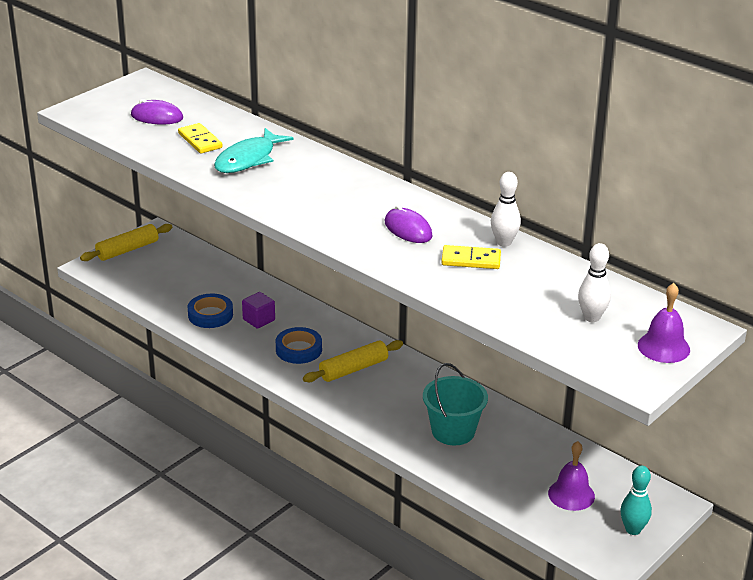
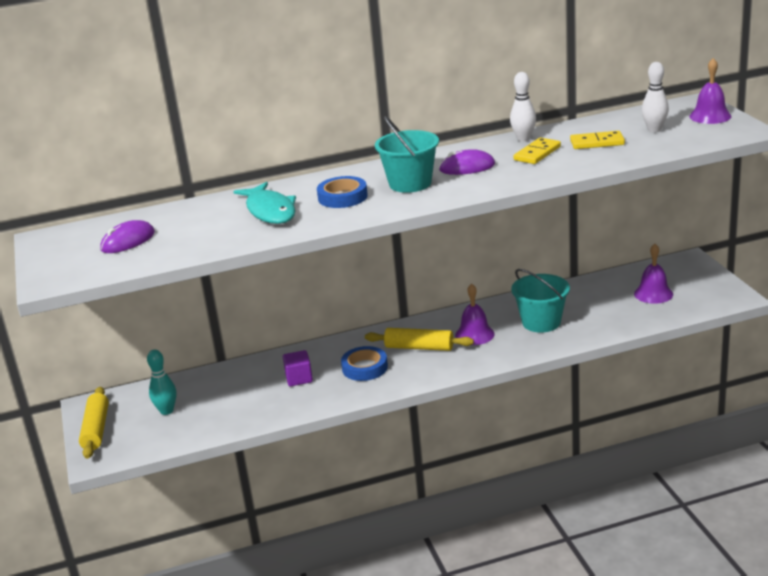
camera: 55 degrees left, 5 degrees down
yellow domino [178,123,223,154] -> yellow domino moved to [570,131,625,149]
blue tape [188,294,233,328] -> blue tape moved to [317,176,368,208]
yellow rolling pin [303,340,403,382] -> yellow rolling pin turned 75 degrees counterclockwise [365,328,474,351]
turquoise bowling pin [620,466,652,535] -> turquoise bowling pin moved to [147,350,176,415]
none -> turquoise bucket [375,116,439,193]
none -> purple bell [455,284,495,345]

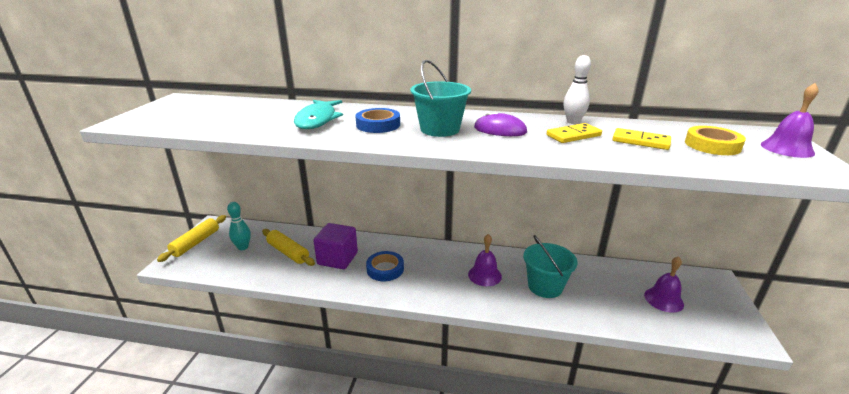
camera: 25 degrees right, 0 degrees up
purple mouse [100,220,155,253] -> none
purple cube [283,350,313,386] -> purple cube [313,223,358,269], size x1.64
yellow rolling pin [365,328,474,351] -> yellow rolling pin moved to [262,229,315,266]
white bowling pin [642,62,669,132] -> yellow tape [685,126,746,155]

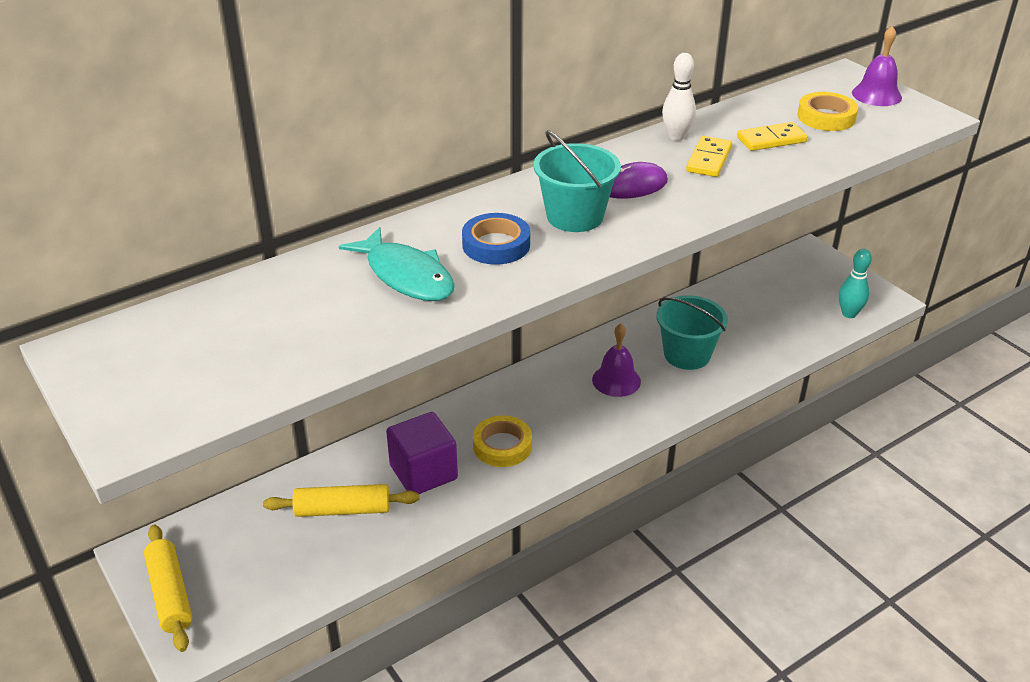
camera: 45 degrees left, 10 degrees up
turquoise bowling pin [227,202,251,250] -> turquoise bowling pin moved to [839,249,872,318]
blue tape [366,251,404,281] -> yellow tape [473,415,532,467]
purple bell [644,256,684,313] -> none

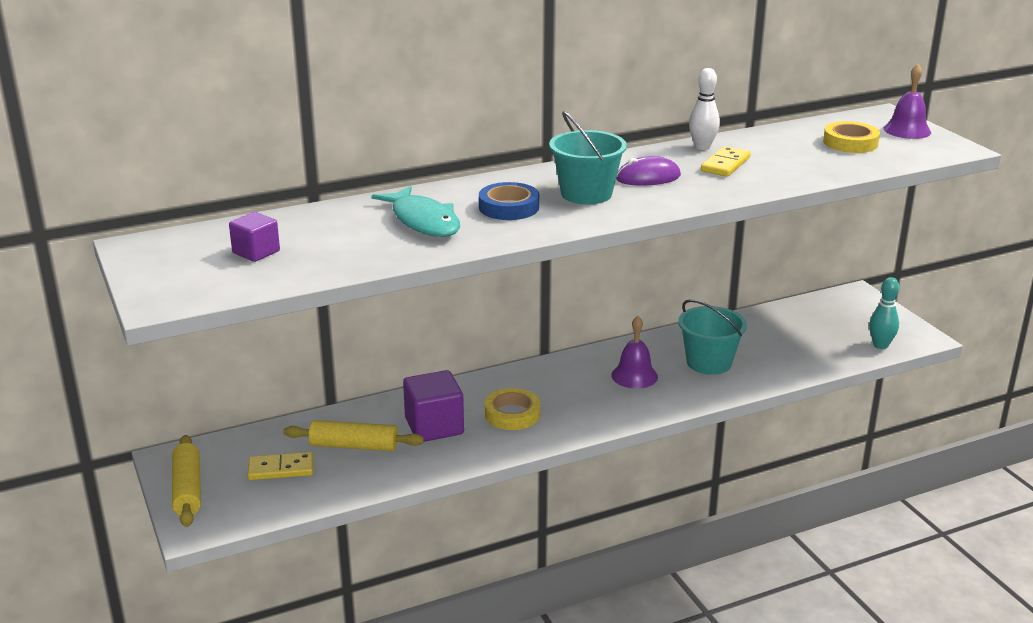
camera: 10 degrees right, 10 degrees down
yellow domino [737,122,808,151] -> yellow domino moved to [248,452,313,480]
none -> purple cube [229,212,280,262]

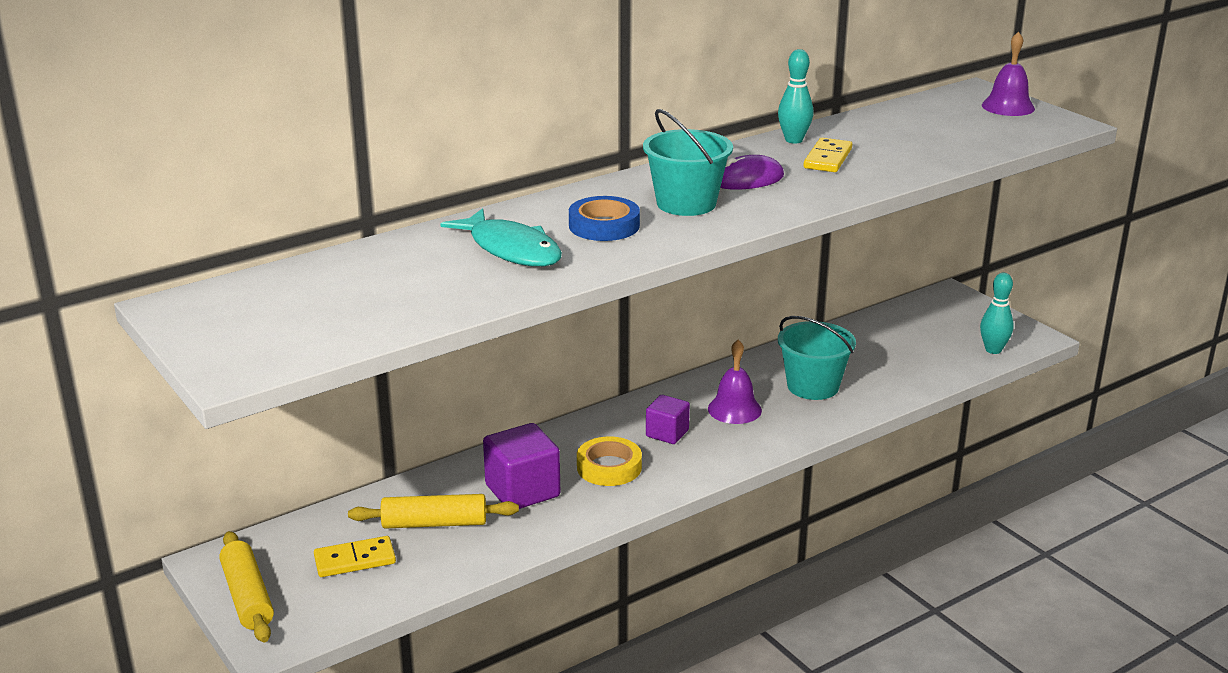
camera: 10 degrees left, 0 degrees up
purple cube [229,212,280,262] -> purple cube moved to [646,395,690,444]
white bowling pin [689,68,720,150] -> turquoise bowling pin [778,49,813,144]
yellow tape [823,121,880,153] -> none

